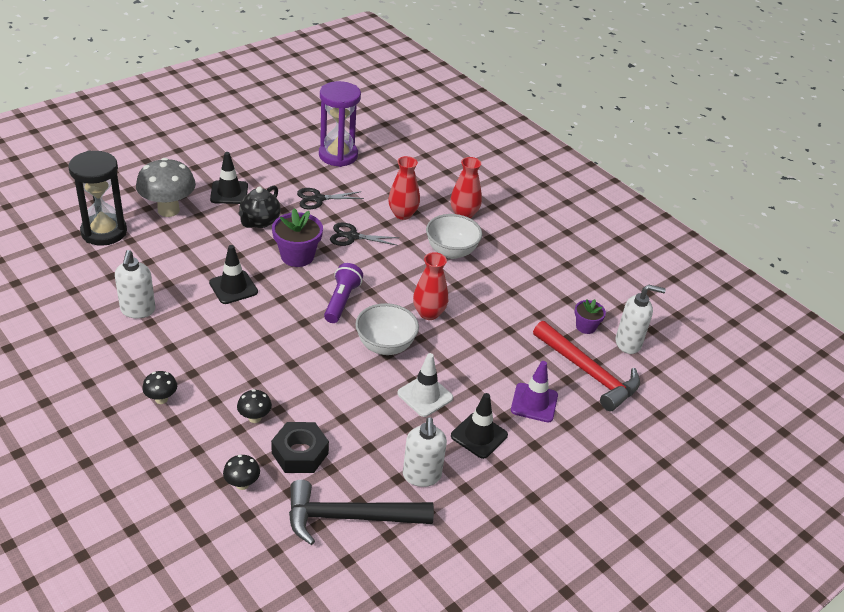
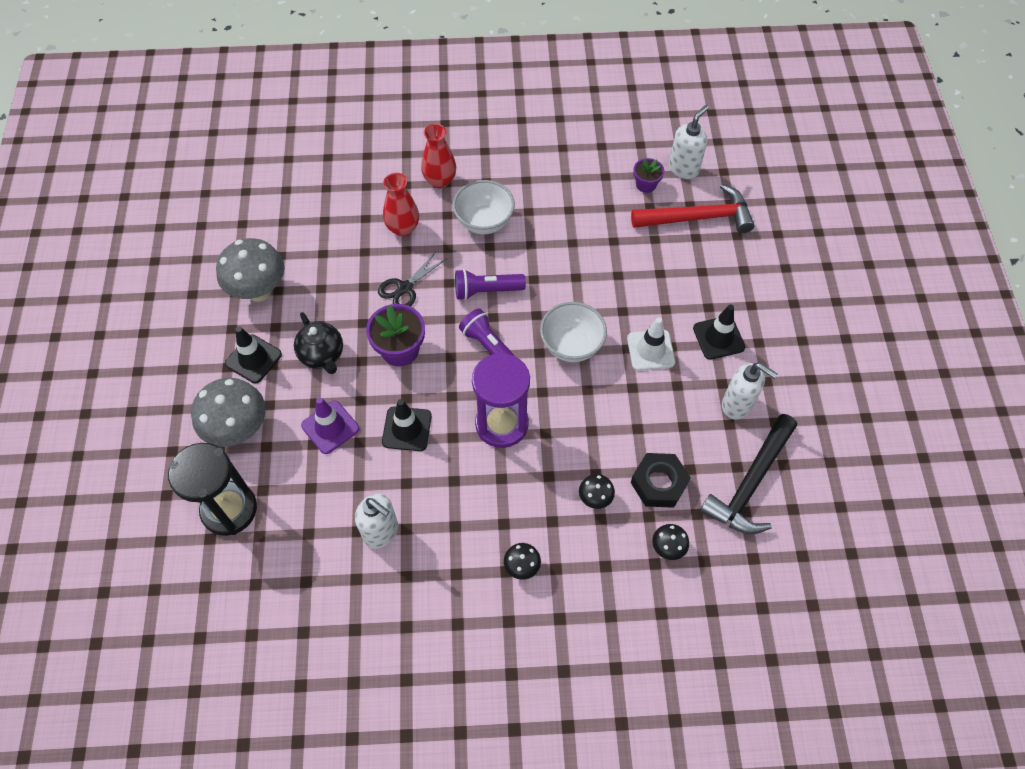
camera: 50 degrees left, 20 degrees up
black scissors [297,188,364,209] -> none
purple hourglass [319,81,361,167] -> purple hourglass moved to [472,352,530,448]
red vase [413,252,448,320] -> none
purple traffic cone [511,361,558,423] -> purple traffic cone moved to [301,397,359,454]
none -> grey mushroom [216,238,284,302]
none -> purple flashlight [455,269,526,300]

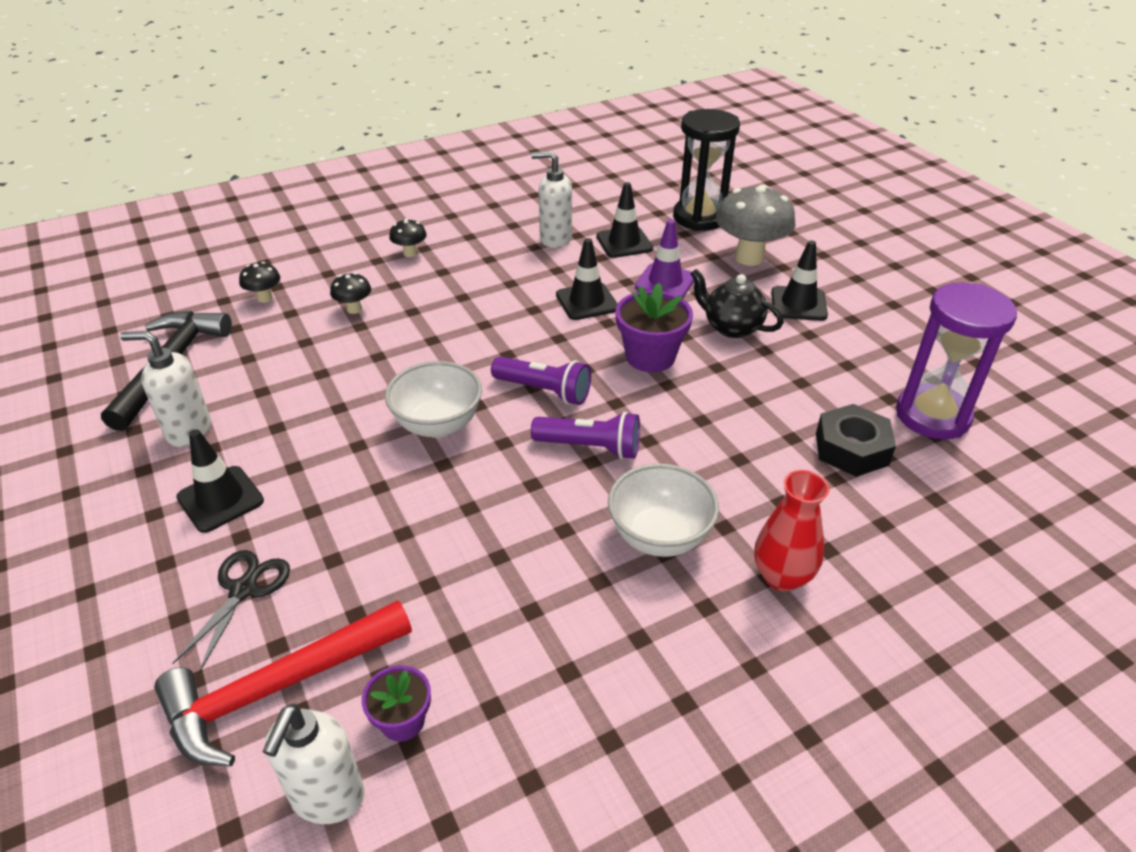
camera: 155 degrees right, 20 degrees down
grey mushroom [216,238,284,302] -> none
black scissors [378,252,446,307] -> black scissors moved to [172,550,290,673]
red vase [383,173,419,237] -> none
purple flashlight [455,269,526,300] -> purple flashlight turned 45 degrees clockwise [531,412,640,459]
purple hourglass [472,352,530,448] -> purple hourglass moved to [896,282,1017,439]
white traffic cone [627,317,675,371] -> none
black nut [631,453,691,508] -> black nut moved to [816,404,896,477]
none -> black traffic cone [596,182,653,258]

